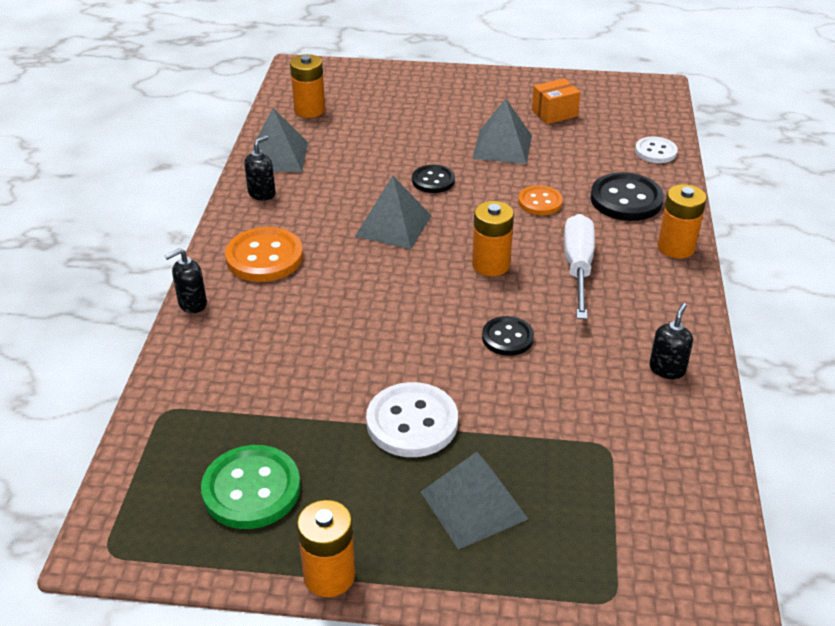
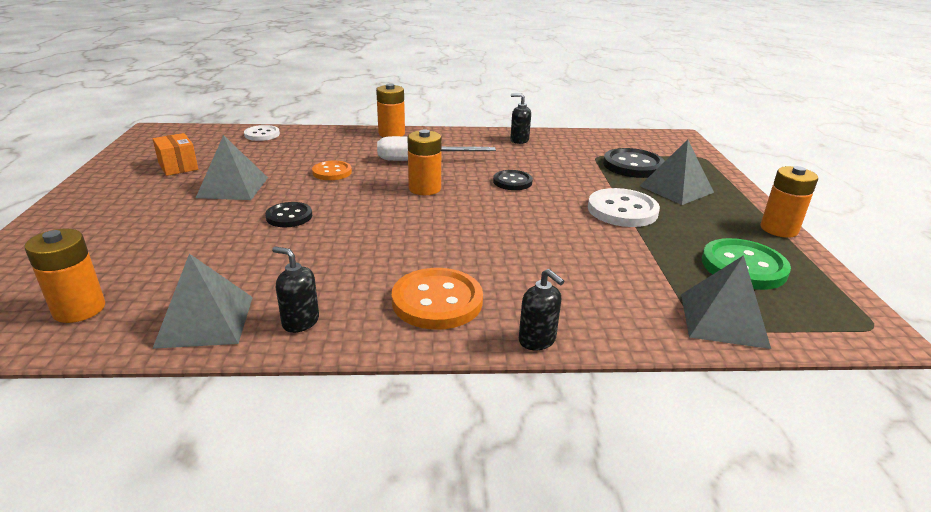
camera: 100 degrees left, 10 degrees down
grey pyramid [355,176,432,249] -> grey pyramid moved to [681,255,771,349]
black button [590,172,664,221] -> black button moved to [603,148,665,178]

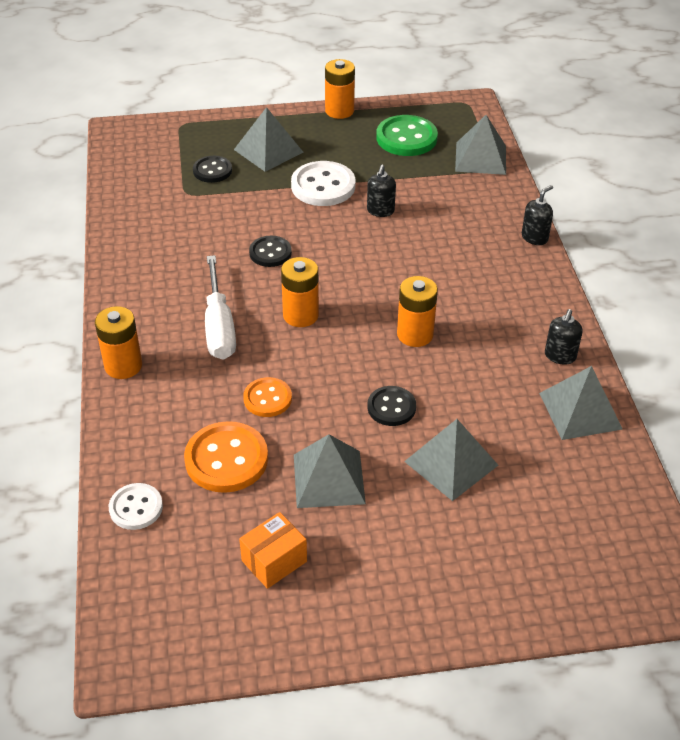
camera: 95 degrees left, 15 degrees up
orange battery [25,229,105,323] -> orange battery moved to [397,276,438,347]
orange button [392,268,483,330] -> orange button moved to [184,421,268,493]
black soap dispenser [510,93,531,144] -> black soap dispenser moved to [367,164,396,217]
black button [603,148,665,178] -> black button [193,156,232,183], size x0.61
none -> grey pyramid [404,419,498,501]

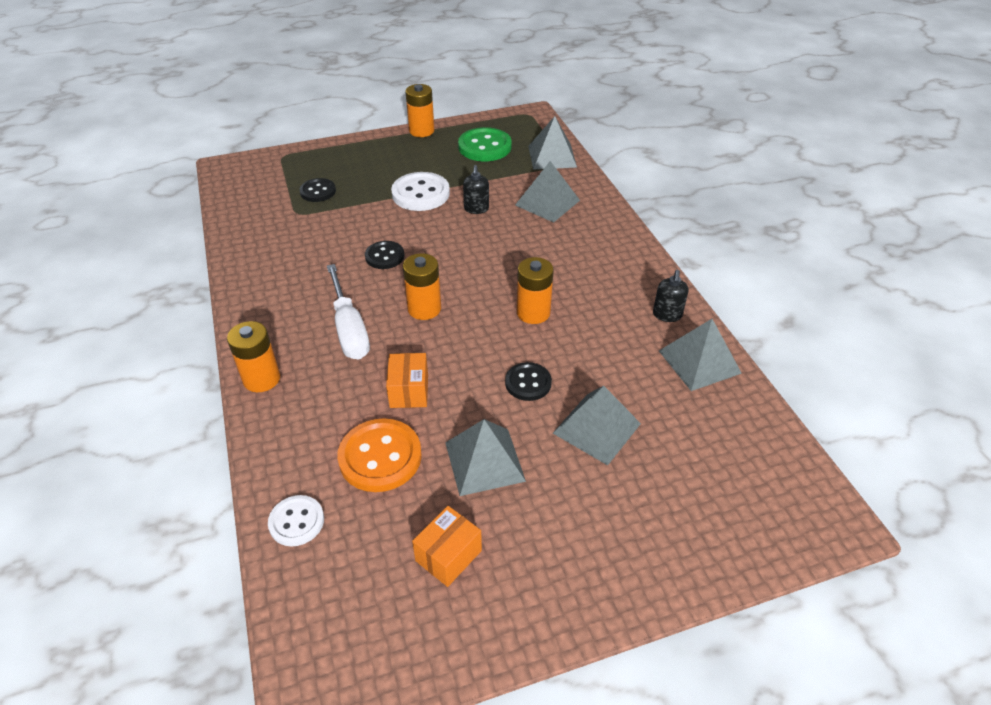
camera: 10 degrees left, 0 degrees up
grey pyramid [234,107,303,172] -> grey pyramid moved to [515,161,580,223]
orange button [243,377,292,417] -> orange box [386,353,428,408]
black soap dispenser [522,185,553,245] -> none

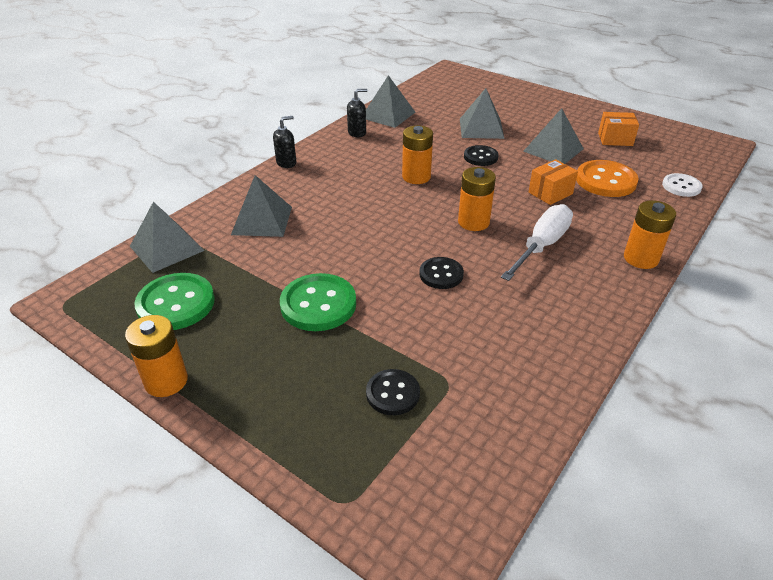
camera: 125 degrees left, 5 degrees down
white button [391,172,450,211] -> green button [280,273,356,331]
black soap dispenser [463,165,489,214] -> black soap dispenser moved to [273,116,296,168]

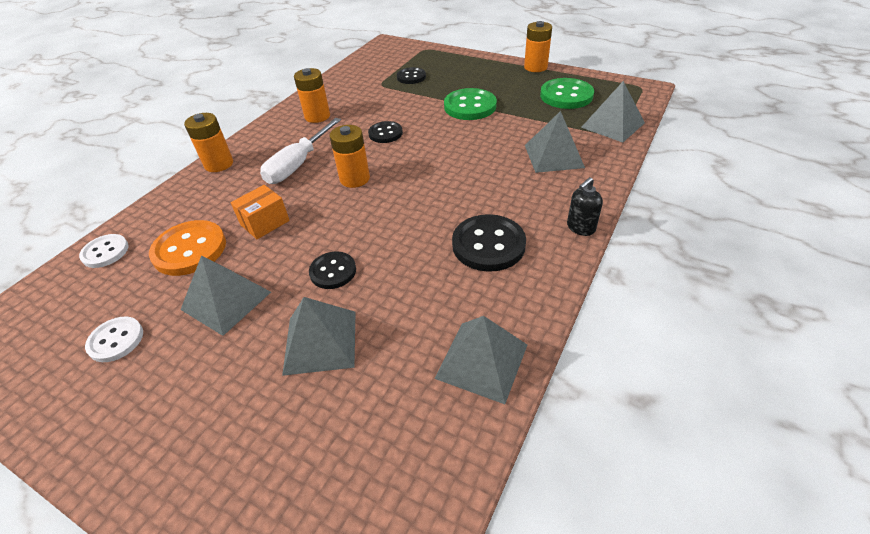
camera: 175 degrees right, 5 degrees up
black soap dispenser [347,89,367,137] -> none
orange battery [402,125,433,184] -> orange battery moved to [294,68,330,123]
orange box [598,112,639,146] -> white button [85,317,143,362]
none -> black button [452,214,526,272]

